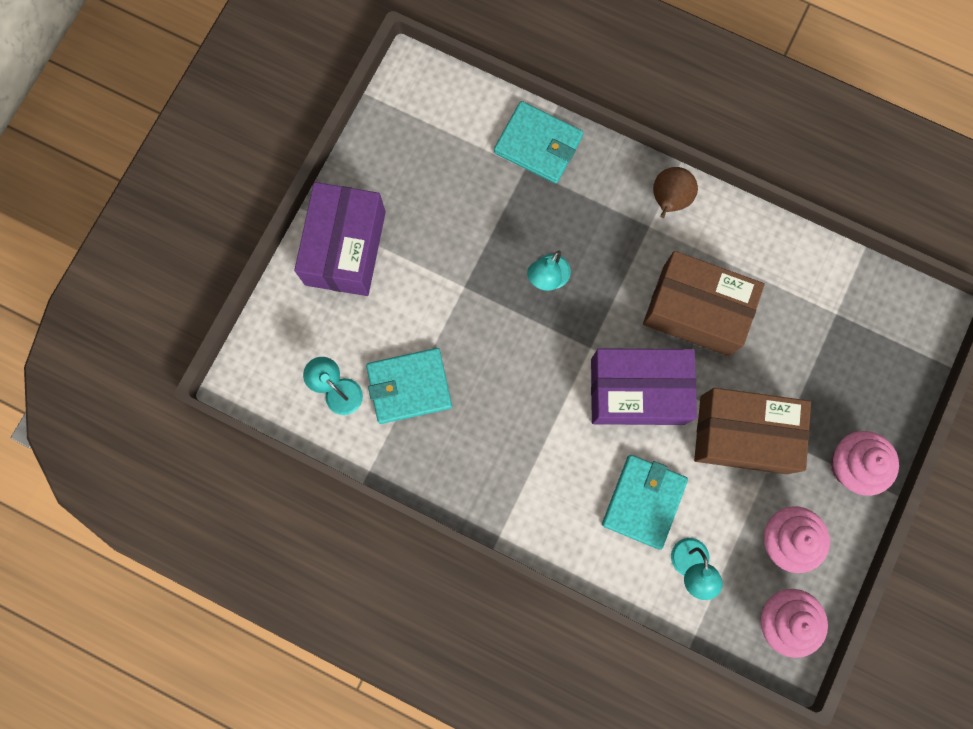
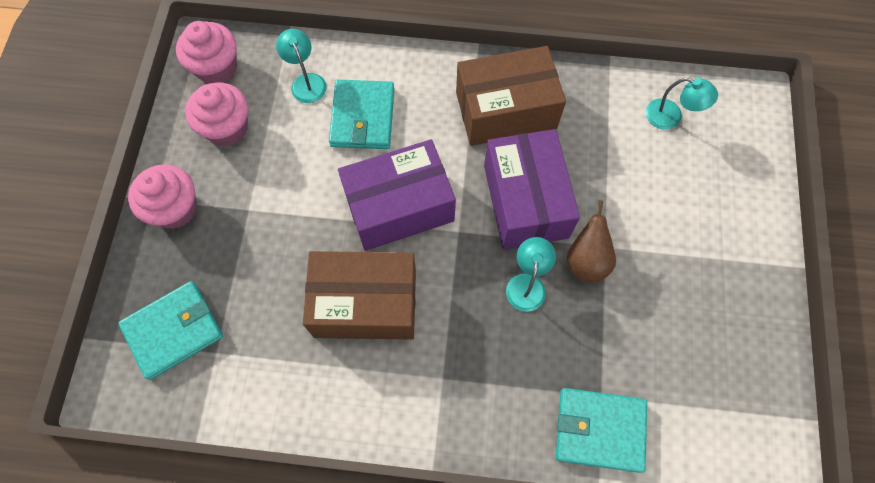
camera: 160 degrees right, 10 degrees down
purple box [294,182,386,296] -> purple box moved to [484,129,580,249]
turquoise wallet [366,348,452,424] -> turquoise wallet moved to [118,281,223,380]
brown pear [653,167,698,218] -> brown pear moved to [567,200,616,283]
brown box [694,388,811,474] -> brown box moved to [456,46,566,146]

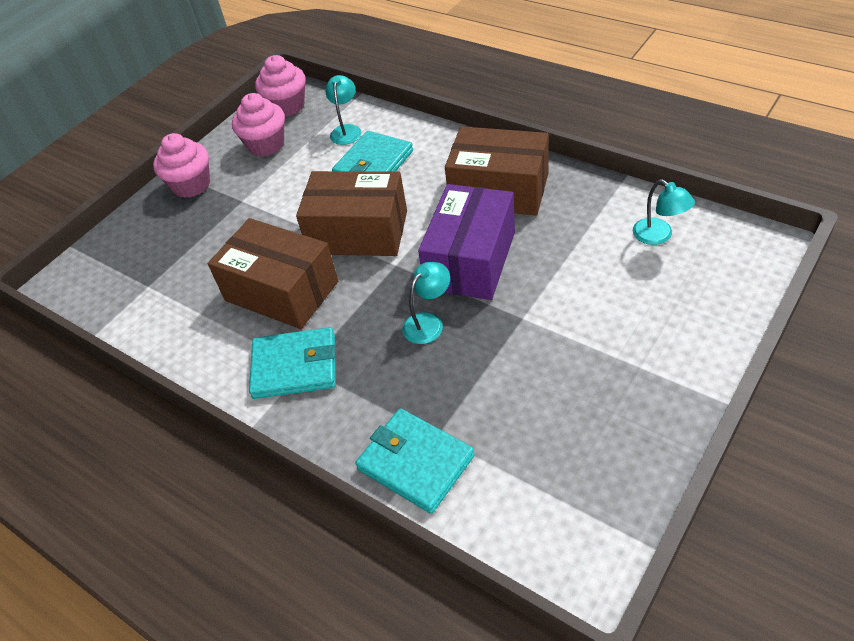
camera: 35 degrees right, 20 degrees down
turquoise wallet [118,281,223,380] -> turquoise wallet moved to [249,327,336,399]
purple box [338,139,456,251] -> brown box [296,171,407,256]
brown pear [567,200,616,283] -> none

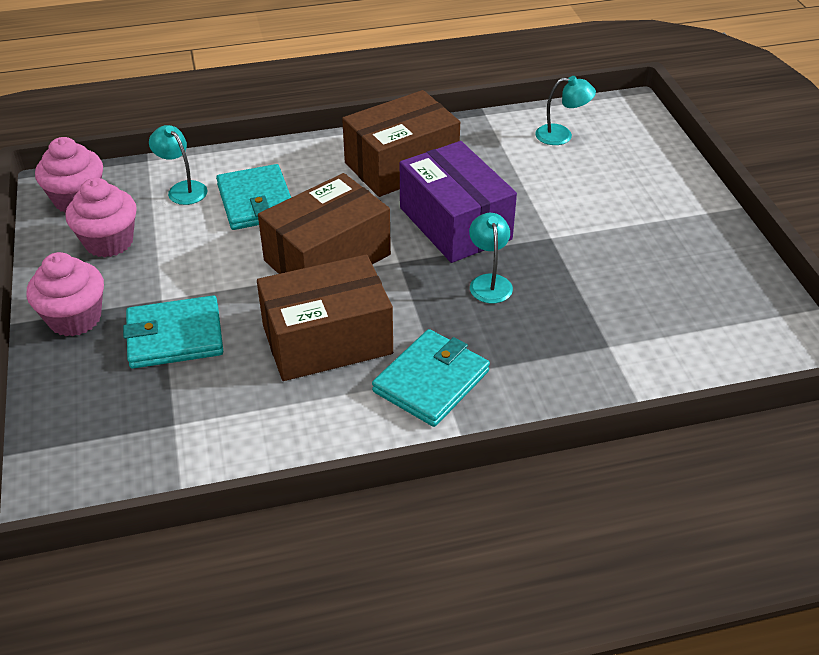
camera: 55 degrees left, 5 degrees down
turquoise wallet [355,408,475,514] -> turquoise wallet moved to [123,295,223,369]

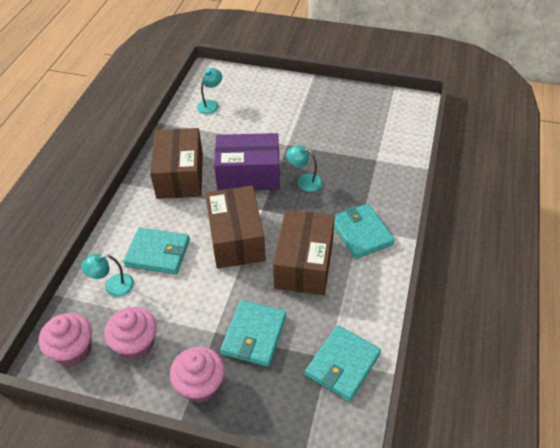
camera: 60 degrees left, 5 degrees up
none -> turquoise wallet [305,325,381,402]

